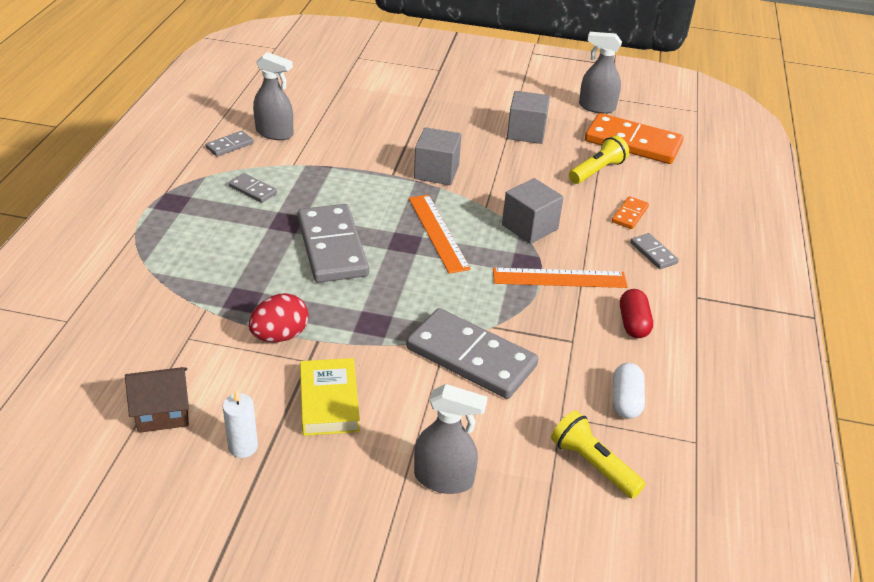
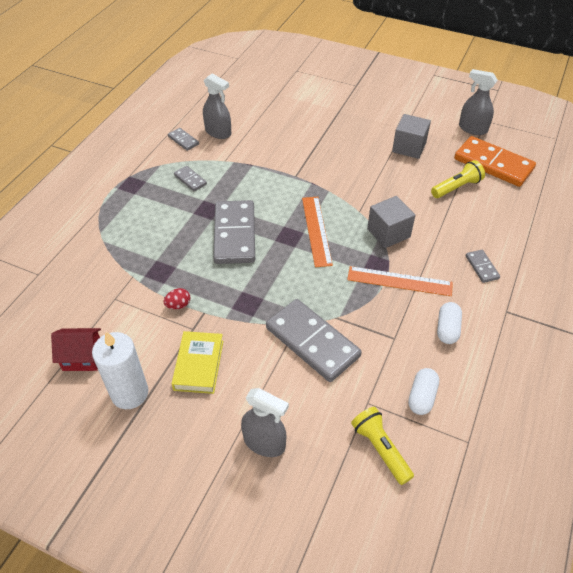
camera: 15 degrees right, 10 degrees up
brown house [125,367,189,433] -> red house [51,328,101,371]
grey domino [206,131,254,157] -> grey domino turned 75 degrees clockwise [168,128,199,151]
white candle [222,390,258,458] -> white candle [92,332,149,409], size x1.78
red egg [249,293,309,342] -> red egg [163,288,191,309], size x0.60
grey cube [414,127,461,185] -> none
orange domino [612,196,649,229] -> none
red capsule [620,289,653,338] -> white capsule [437,302,462,344]

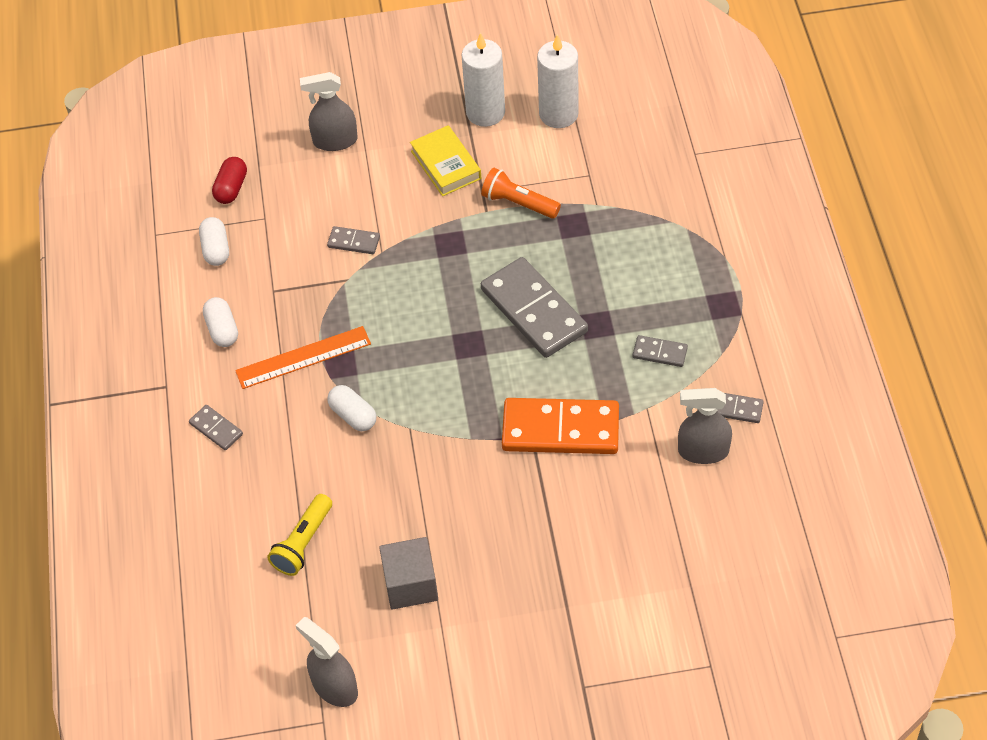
camera: 150 degrees right, 5 degrees up
red house [51,328,101,371] -> white candle [537,34,579,128]
red egg [163,288,191,309] -> orange flashlight [481,168,561,219]
grey domino [266,299,362,382] -> grey domino [327,226,380,254], size x0.46
orange ruler [302,197,333,267] -> none
yellow flashlight [351,407,414,485] -> red capsule [212,157,247,204]
grey cube [367,196,415,248] -> white capsule [328,385,376,431]
orange domino [454,136,536,187] -> orange domino moved to [502,398,619,454]
grey spray bottle [459,69,497,135] -> grey spray bottle turned 135 degrees counterclockwise [295,617,358,707]

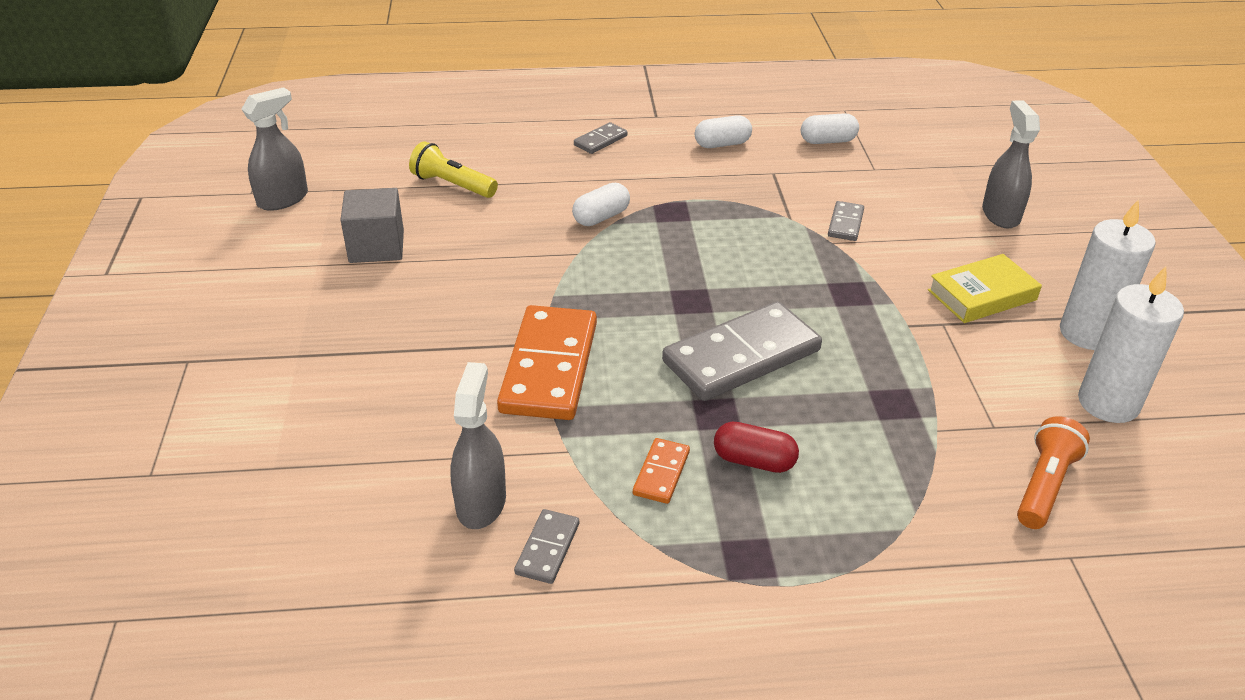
camera: 90 degrees right, 15 degrees down
red capsule [212,157,247,204] -> red capsule moved to [714,422,799,473]
orange ruler [235,326,371,389] -> none
orange flashlight [481,168,561,219] -> orange flashlight moved to [1017,416,1090,529]
grey domino [633,335,688,367] -> orange domino [633,438,690,504]

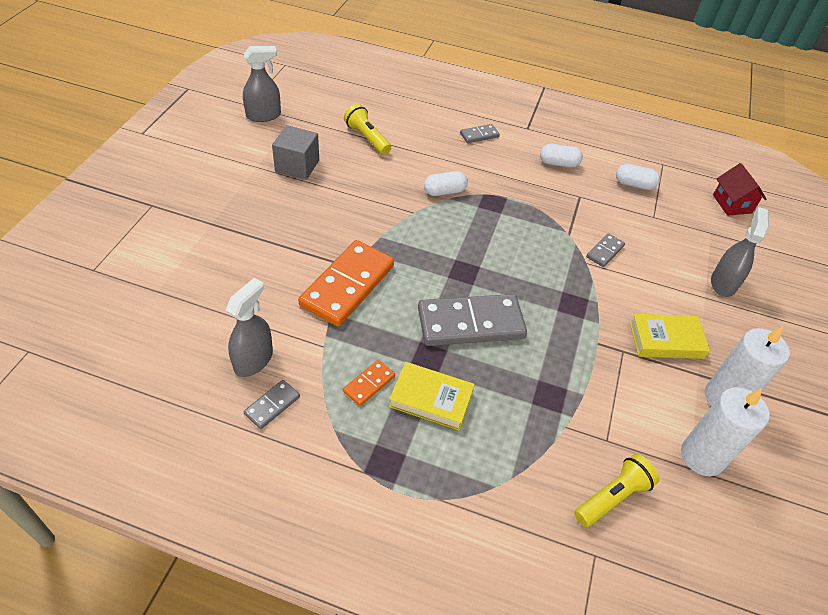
camera: 20 degrees right, 10 degrees up
red capsule [714,422,799,473] -> yellow book [389,362,475,431]
orange flashlight [1017,416,1090,529] -> yellow flashlight [574,454,659,527]
none -> red house [713,163,767,216]

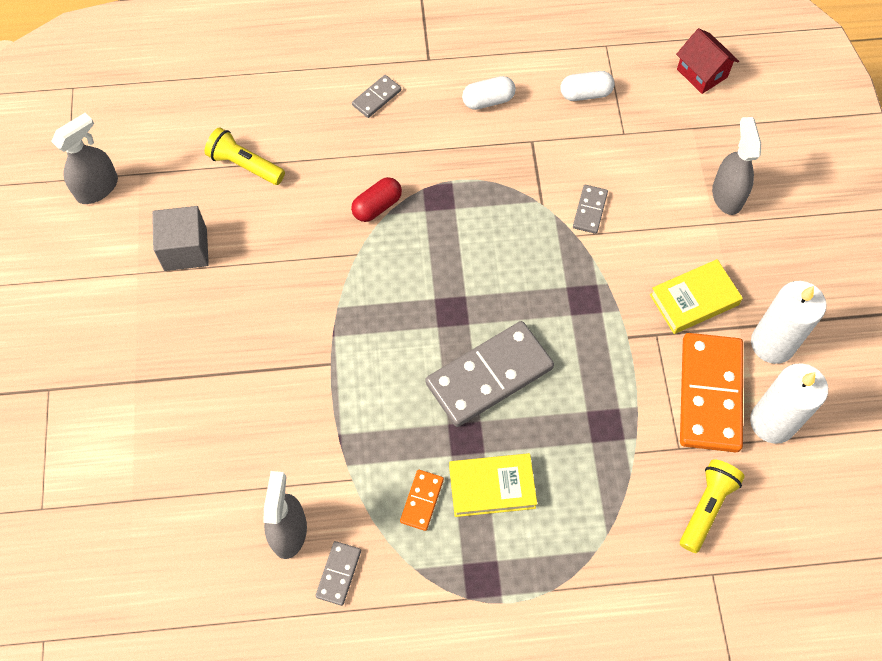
camera: 20 degrees left, 15 degrees up
orange domino [298,240,394,327] -> orange domino moved to [680,333,743,452]
white capsule [424,171,468,196] -> red capsule [351,177,402,222]

